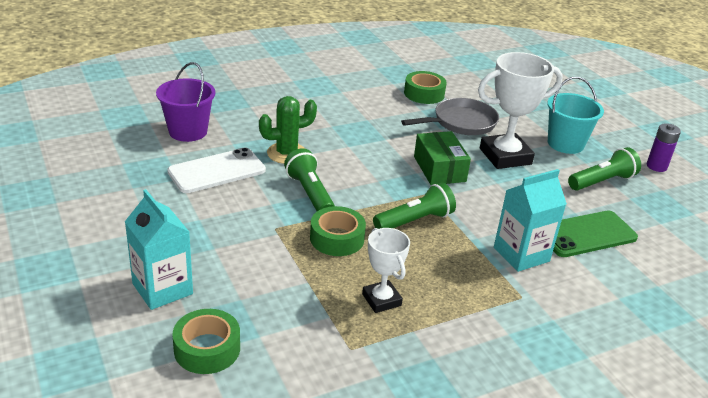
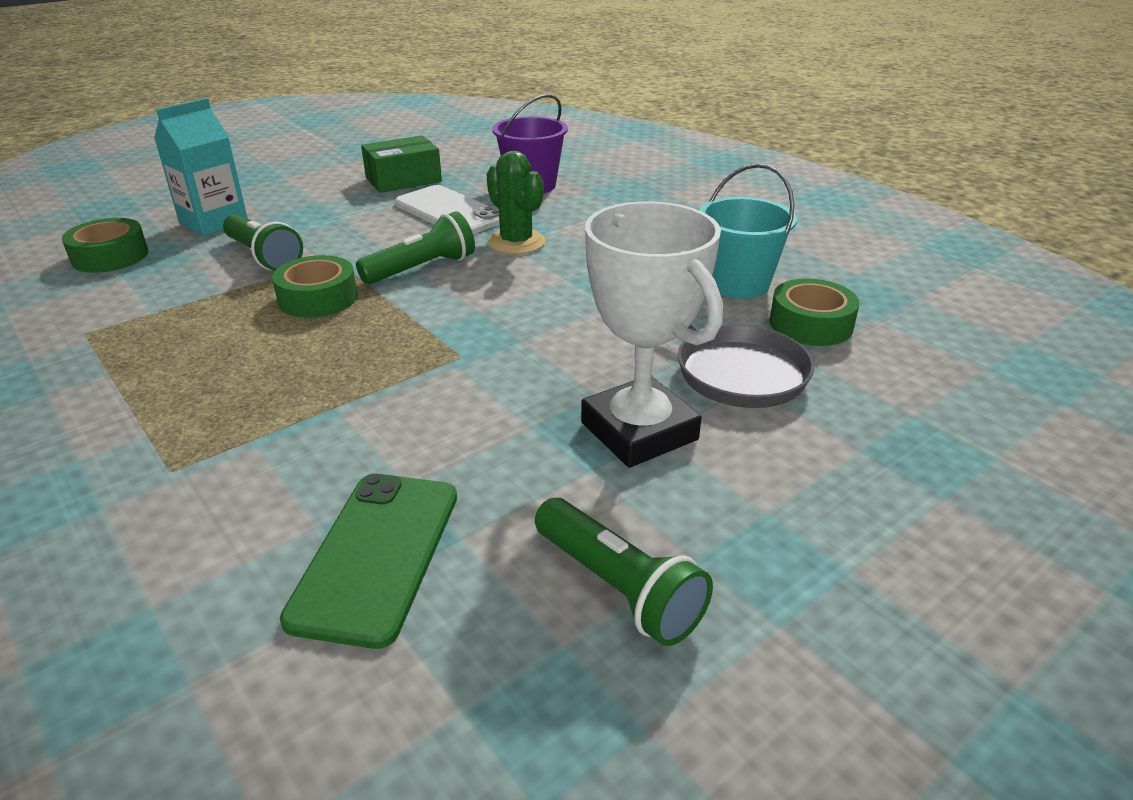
camera: 80 degrees right, 0 degrees up
white trophy [362,228,410,313] -> none
green flashlight [373,183,456,229] -> green flashlight moved to [223,214,303,271]
green box [414,131,471,185] -> green box moved to [361,135,442,193]
turquoise carton [494,169,567,272] -> none
turquoise bucket [547,77,604,154] -> turquoise bucket moved to [699,163,797,299]
green phone [553,211,638,257] -> green phone turned 45 degrees clockwise [280,473,457,649]
purple battery [647,123,681,172] -> none

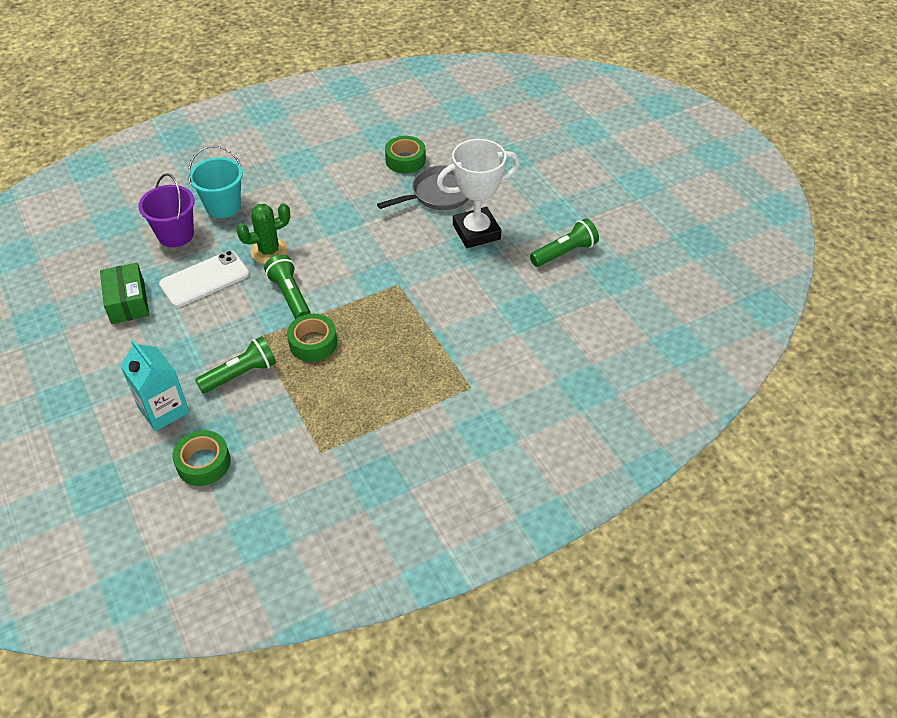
camera: 80 degrees left, 15 degrees up
green phone [280,473,457,649] -> none
turquoise bucket [699,163,797,299] -> turquoise bucket moved to [188,145,243,218]

